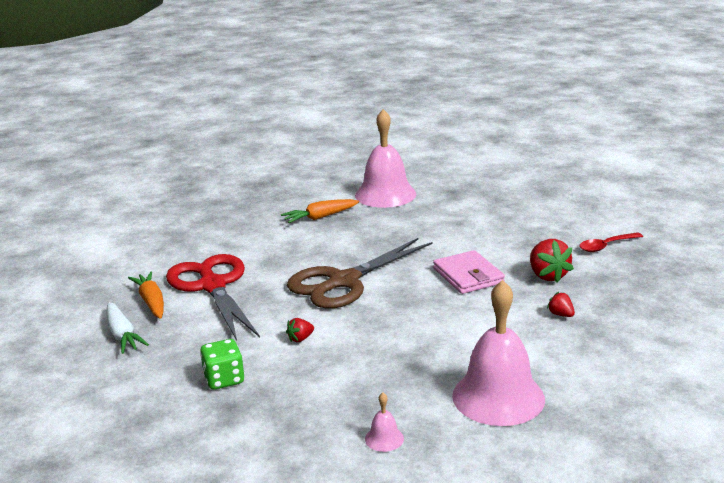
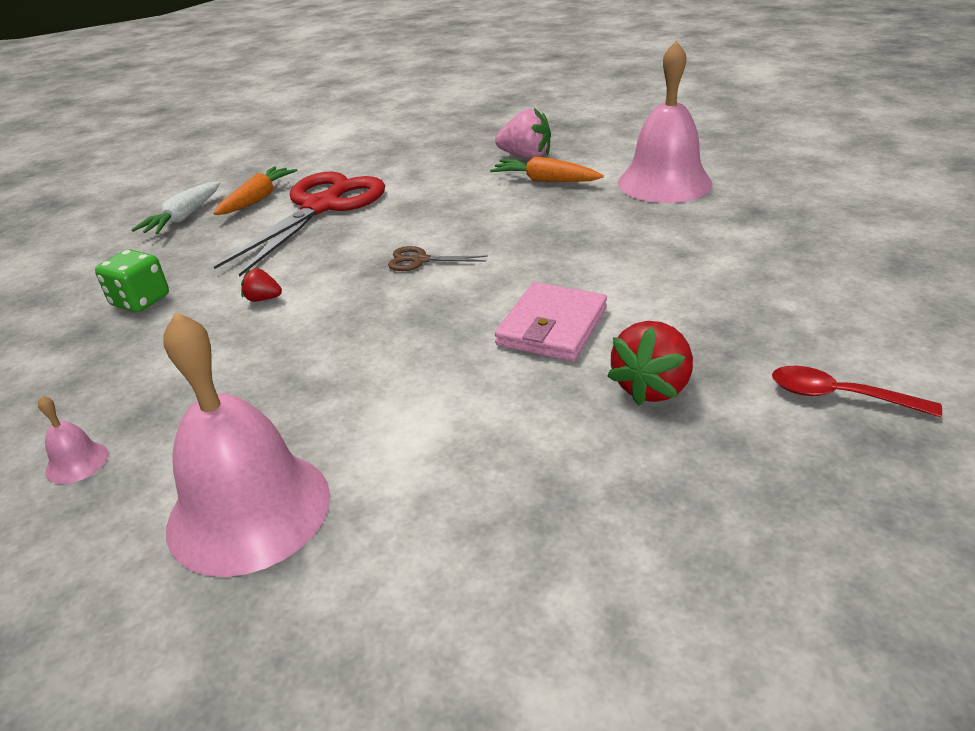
camera: 50 degrees right, 10 degrees up
brown scissors [287,238,433,308] -> brown scissors [388,246,488,271], size x0.40
red strawberry [547,292,575,317] -> none
none -> pink strawberry [495,108,551,159]

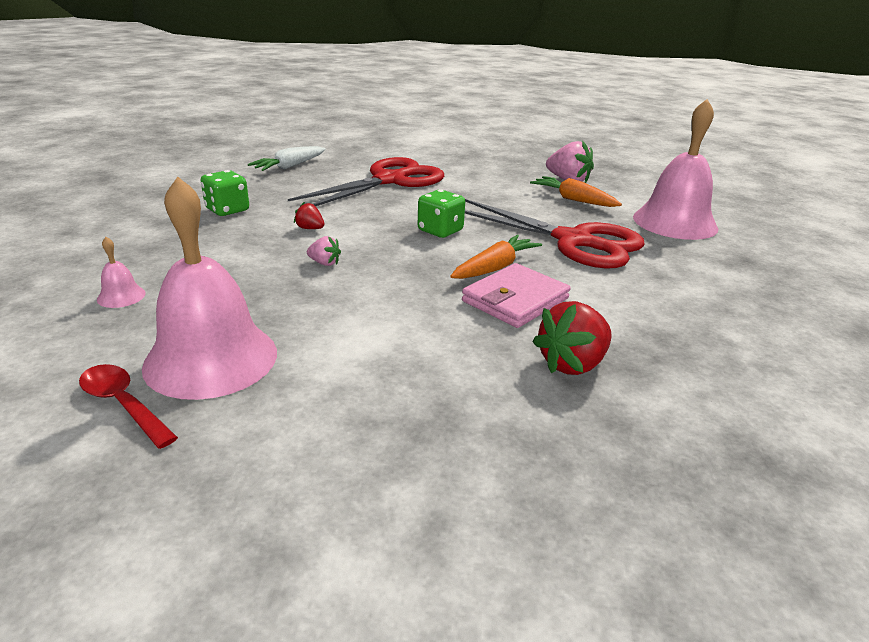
camera: 15 degrees right, 5 degrees down
orange carrot [214,166,298,215] -> orange carrot moved to [450,235,542,279]
brown scissors [388,246,488,271] -> green dice [418,189,465,238]
red spoon [772,366,942,417] -> red spoon moved to [79,364,178,449]
none -> pink strawberry [307,236,341,266]
none -> red scissors [465,199,645,269]

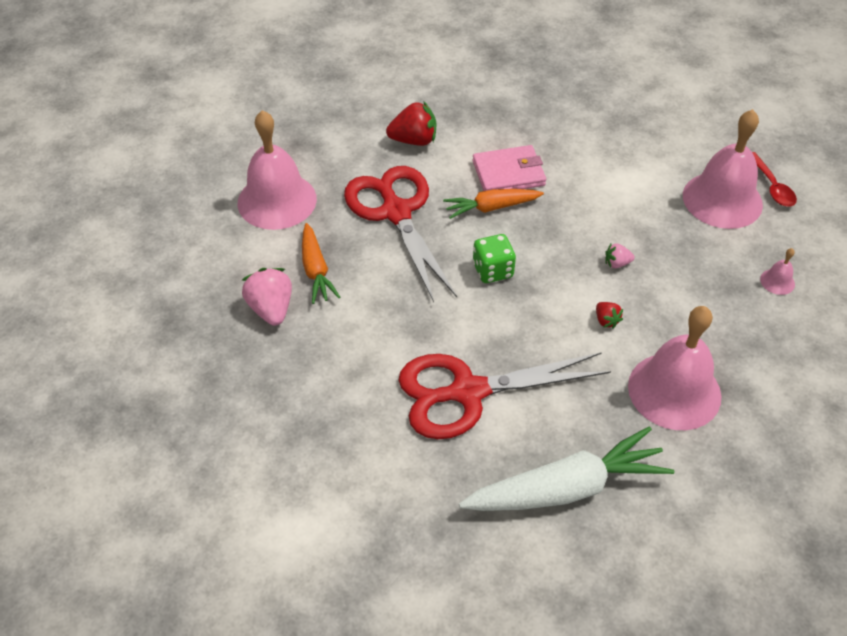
camera: 145 degrees left, 20 degrees up
green dice [201,170,249,216] -> pink bell [628,306,721,430]
white carrot [248,146,326,171] -> white carrot [459,426,674,511], size x1.72
pink strawberry [307,236,341,266] -> pink strawberry turned 60 degrees counterclockwise [605,243,635,268]
red strawberry [532,301,612,375] -> red strawberry moved to [386,101,436,146]

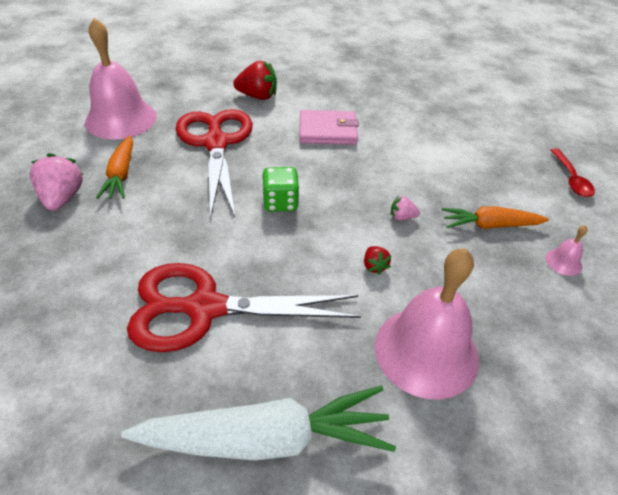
camera: 10 degrees right, 5 degrees down
orange carrot [443,189,544,219] -> orange carrot moved to [441,207,549,229]
pink bell [683,109,763,229] -> none

